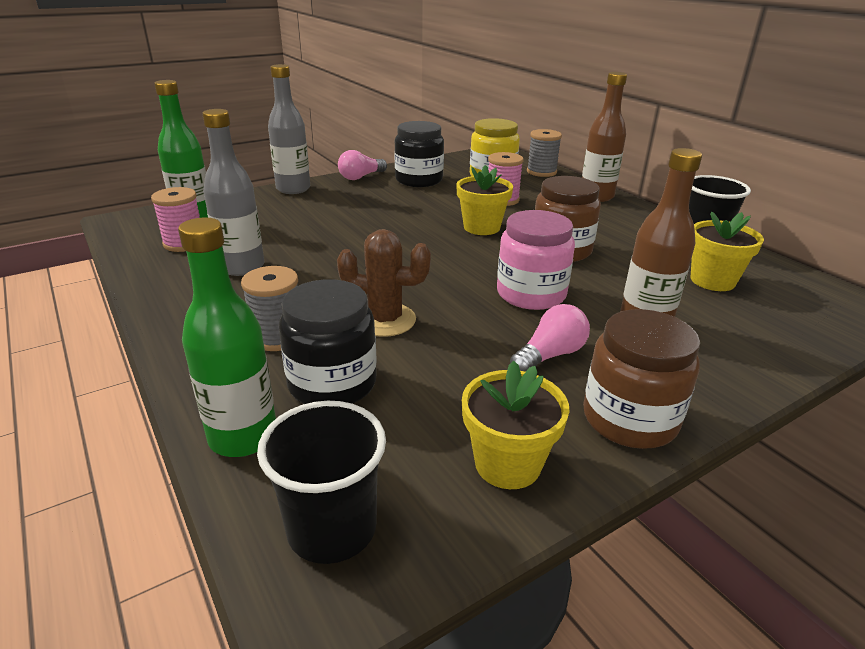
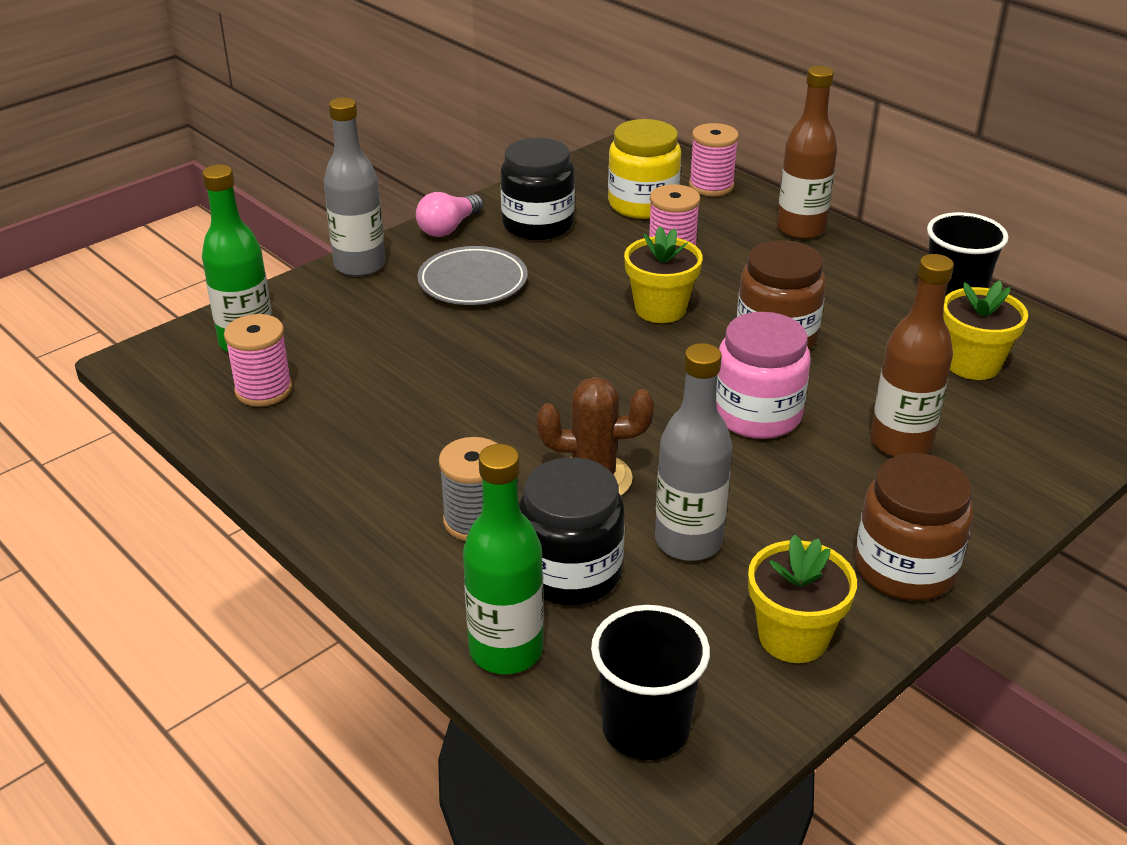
camera: 10 degrees left, 5 degrees up
grey bottle [202,109,264,276] -> grey bottle moved to [655,343,732,561]
pink light bulb [510,304,590,372] -> none
grey spool [527,129,562,177] -> pink spool [689,123,739,196]
none -> grey plate [417,246,528,305]

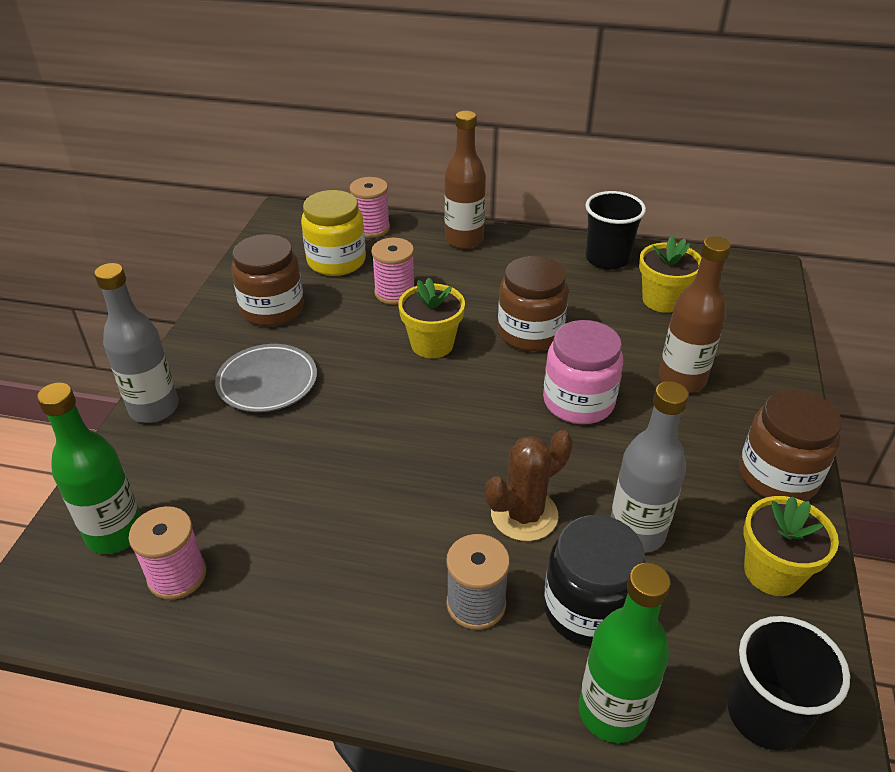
camera: 35 degrees left, 5 degrees up
pink light bulb [416,192,483,237] -> none
black jar [501,138,575,240] -> brown jar [231,234,304,326]

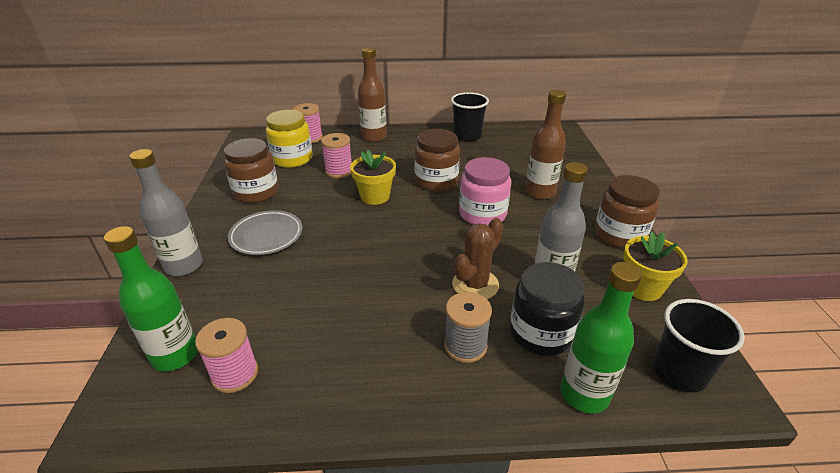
camera: 15 degrees left, 5 degrees down
yellow flower pot [639,236,702,313] -> none

